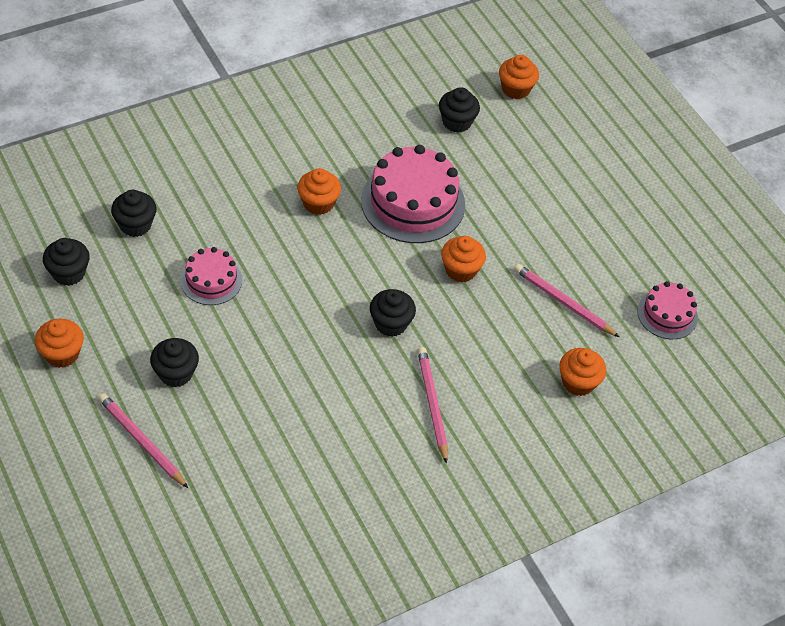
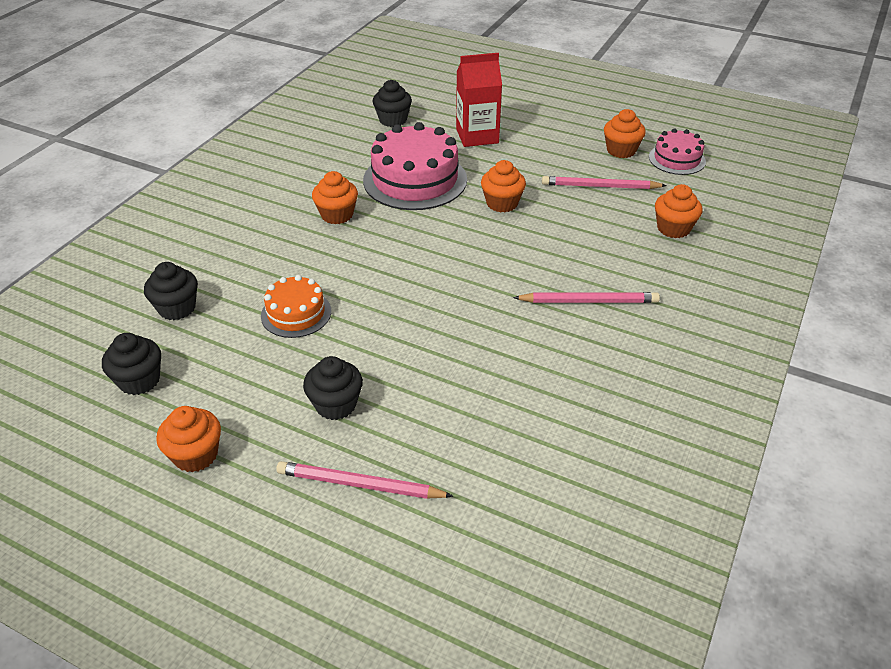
camera: 30 degrees left, 10 degrees down
pink cake [181,247,242,305] -> orange cake [261,275,331,338]
black cupcake [370,289,416,337] -> none
pink pencil [417,347,448,464] -> pink pencil turned 135 degrees clockwise [513,292,660,303]
orange cupcake [499,55,539,99] -> orange cupcake moved to [604,109,646,158]
none -> red carton [456,53,502,147]

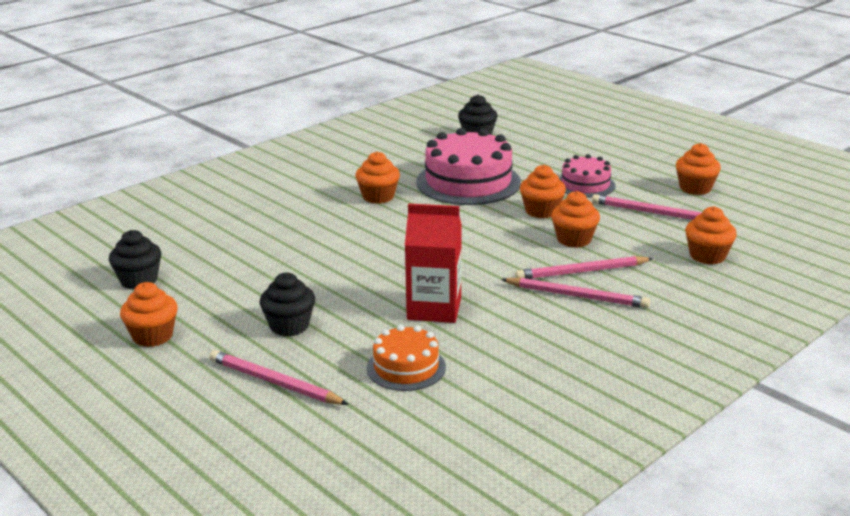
camera: 20 degrees right, 15 degrees down
black cupcake [144,262,198,320] -> none
orange cake [261,275,331,338] -> orange cake moved to [367,325,446,391]
red carton [456,53,502,147] -> red carton moved to [405,203,462,323]
pink cake [649,128,706,175] -> pink cake moved to [559,154,615,198]
none -> pink pencil [515,256,654,279]
none -> orange cupcake [551,191,600,248]

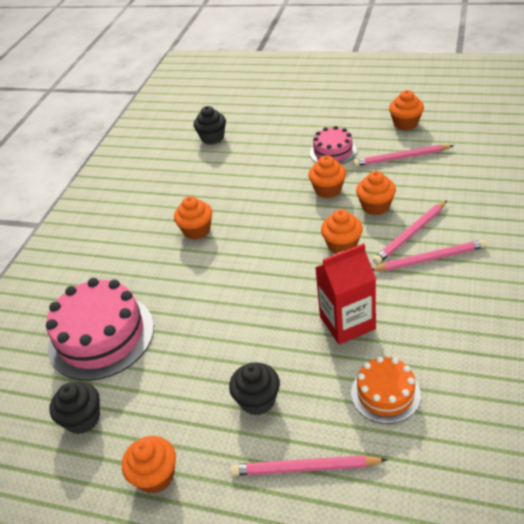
camera: 25 degrees left, 15 degrees up
pink cake [416,128,521,205] -> pink cake moved to [46,278,154,381]
orange cupcake [685,206,737,265] -> orange cupcake moved to [321,209,363,254]

